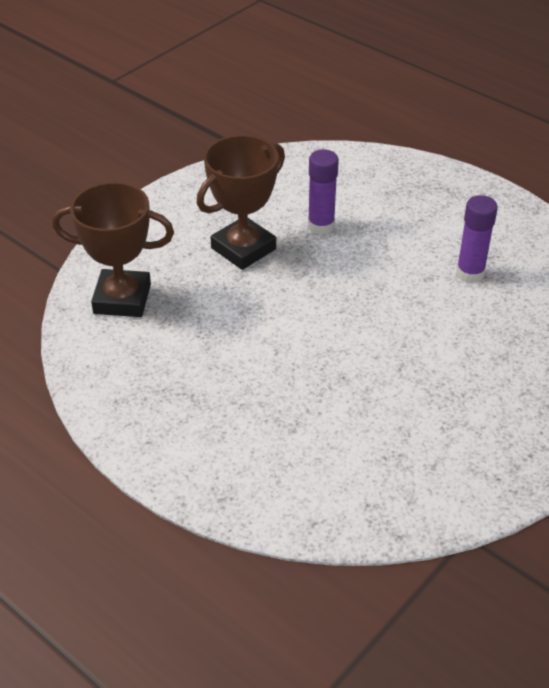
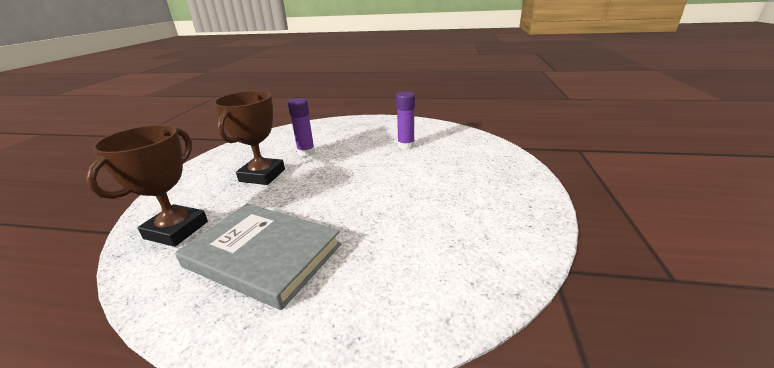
camera: 30 degrees left, 15 degrees down
brown trophy [52,182,174,317] -> brown trophy turned 45 degrees counterclockwise [86,125,208,247]
none -> grey book [175,204,341,310]

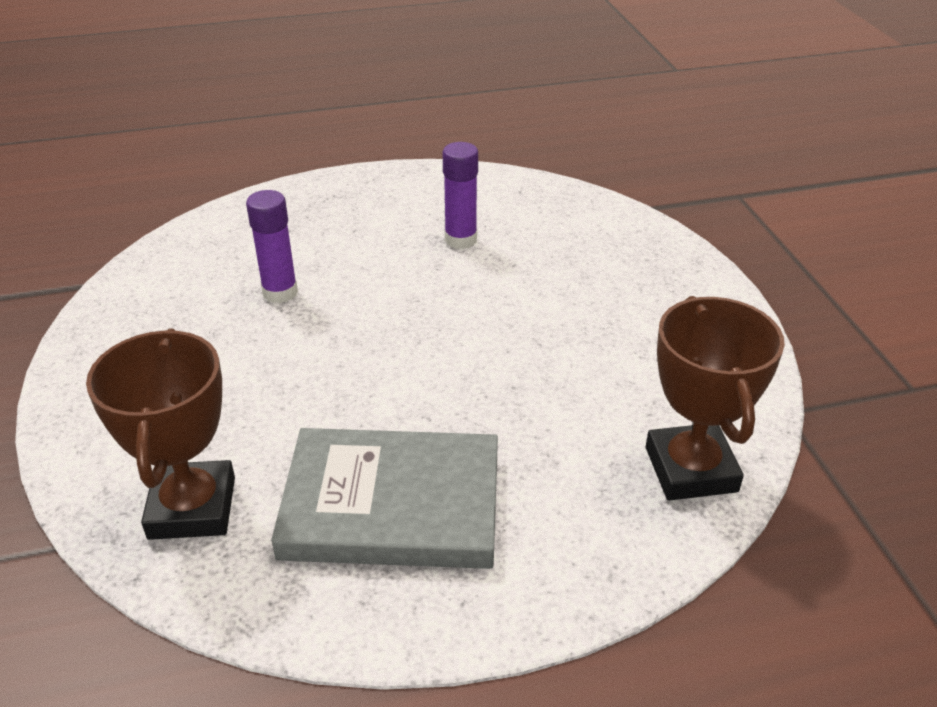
camera: 25 degrees left, 10 degrees up
brown trophy [213,91,285,185] -> brown trophy moved to [646,296,785,501]

